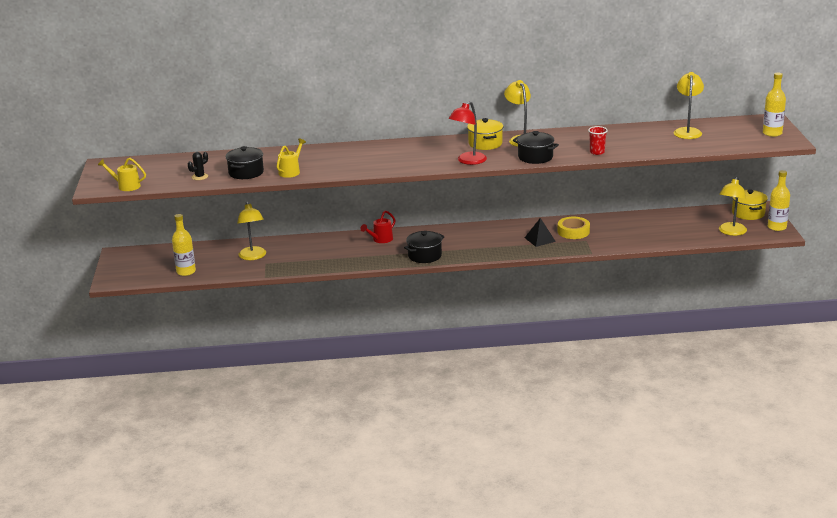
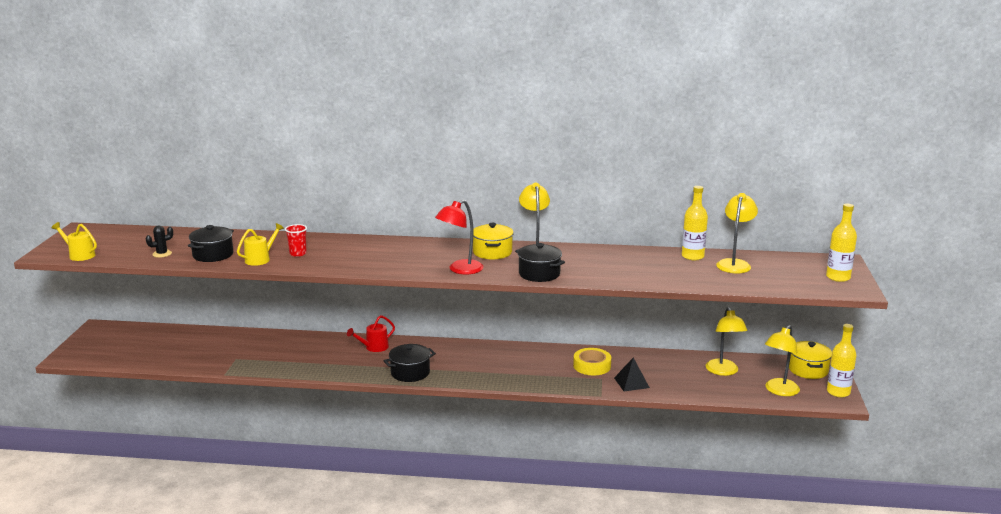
camera: 10 degrees right, 5 degrees down
yellow bottle [172,214,196,276] -> yellow bottle moved to [682,186,708,260]
yellow lamp [237,201,266,260] -> yellow lamp moved to [706,307,748,376]
black pyramid [525,218,556,247] -> black pyramid moved to [614,358,650,391]
red cup [588,126,608,155] -> red cup moved to [285,224,307,257]

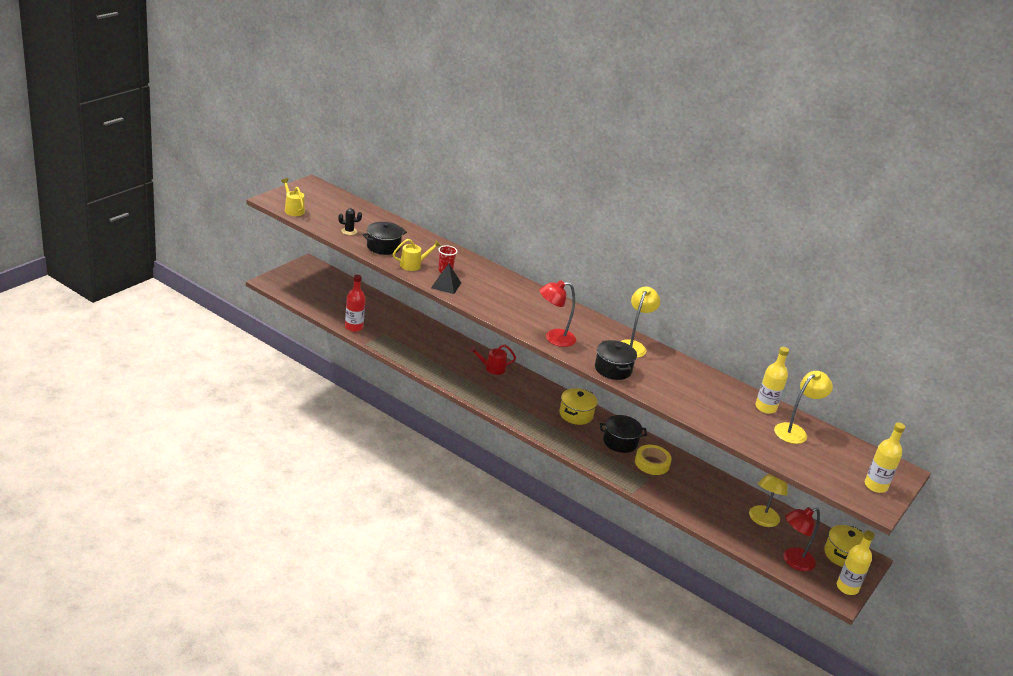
camera: 25 degrees right, 10 degrees up
black pot [384,344,436,382] -> black pot moved to [600,415,647,453]
yellow pot [473,223,514,259] -> yellow pot moved to [559,388,598,425]
black pyramid [614,358,650,391] -> black pyramid moved to [431,264,461,294]
yellow lamp [765,325,800,396] -> red lamp [783,507,820,571]
none -> red bottle [345,275,366,332]

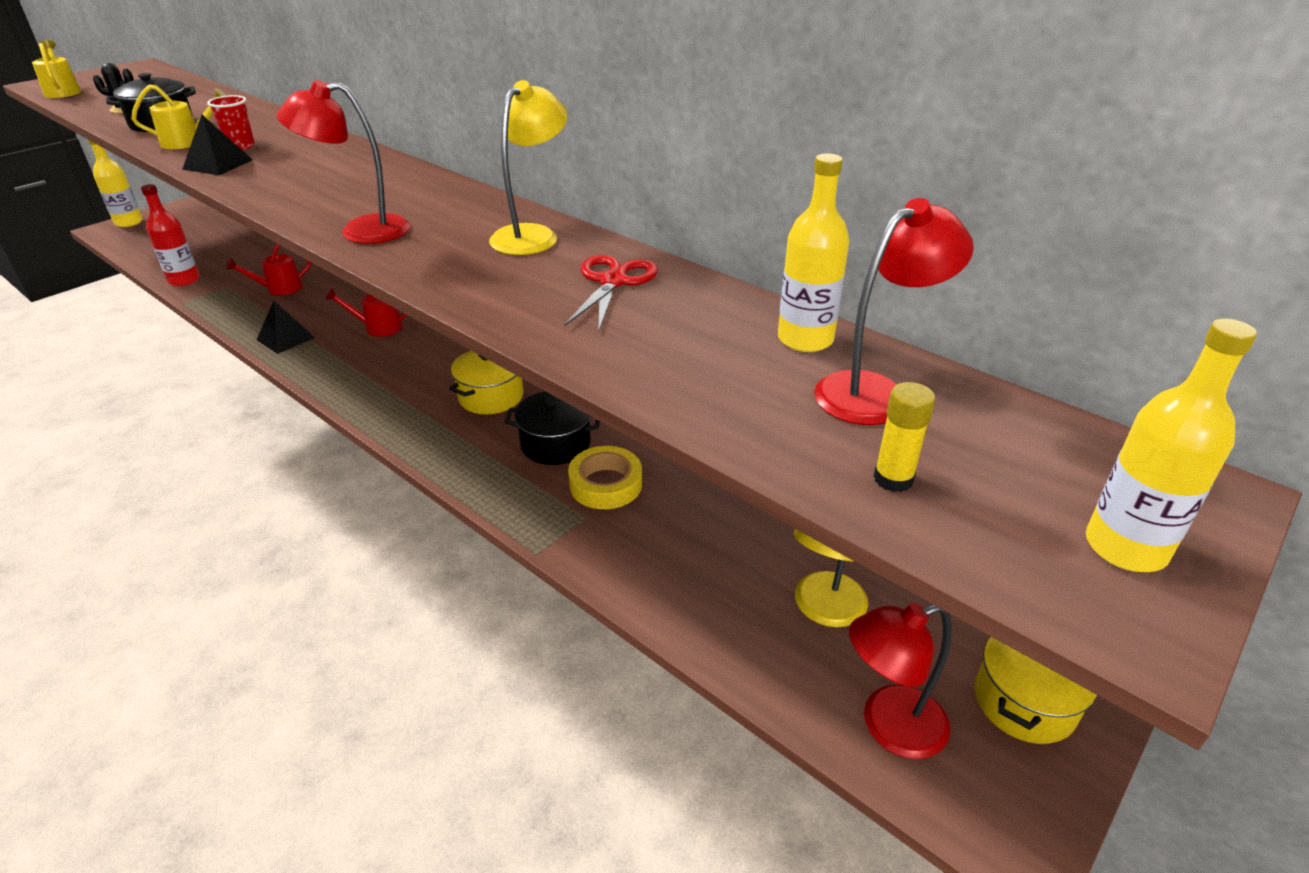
camera: 10 degrees right, 5 degrees up
black pot [595,340,637,380] -> none
yellow lamp [774,371,833,444] -> red lamp [814,198,974,425]
yellow bottle [837,530,875,595] -> yellow bottle moved to [88,140,143,227]
none -> red watering can [226,244,311,296]
none -> black pyramid [257,301,315,354]
none -> red scissors [564,255,658,332]
none -> yellow glue stick [873,382,935,492]

